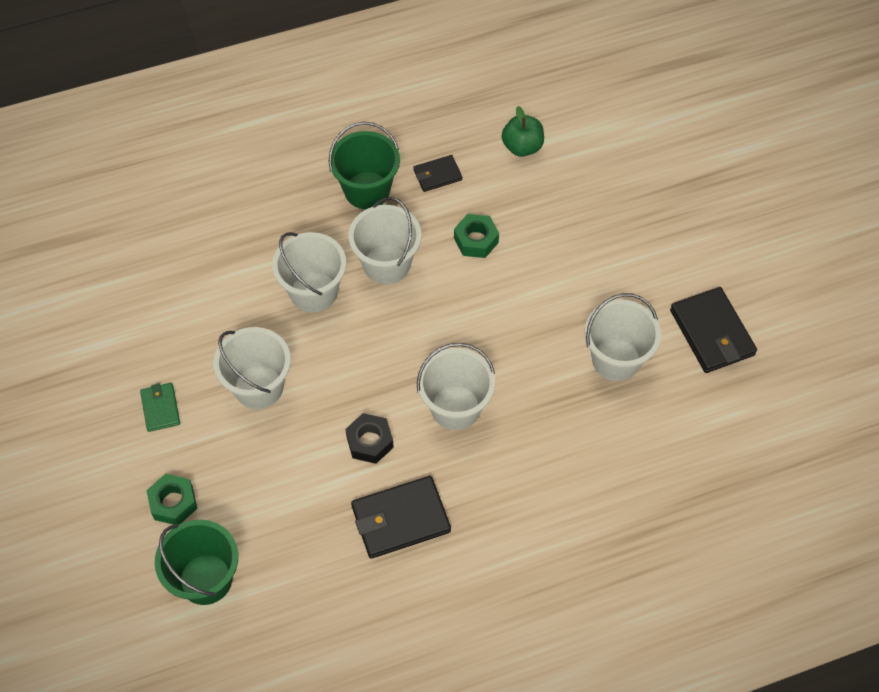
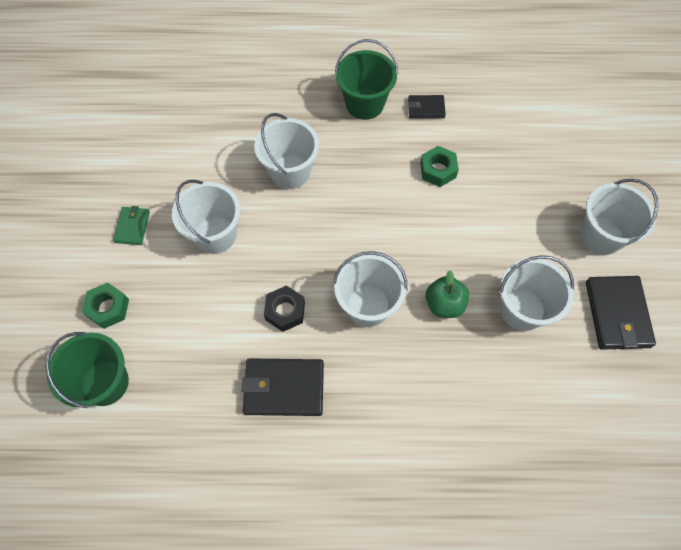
camera: 20 degrees right, 5 degrees up
white bucket [348,197,422,284] -> white bucket moved to [580,179,658,255]
green apple [502,106,544,157] -> green apple moved to [426,270,469,318]

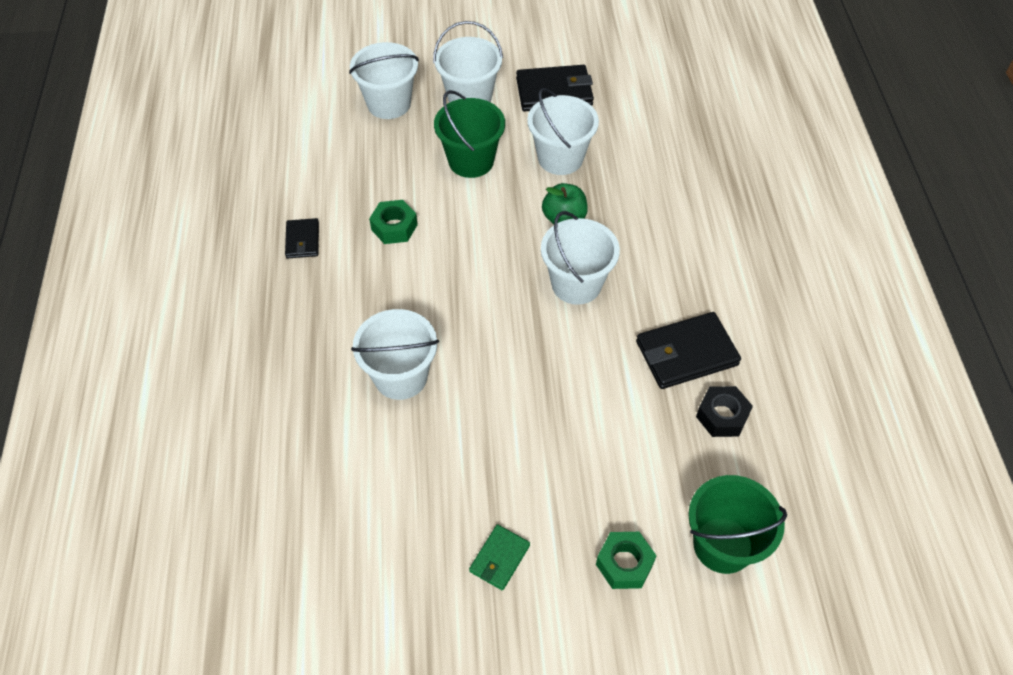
camera: 95 degrees left, 10 degrees down
green wallet [113,206,150,245] -> green wallet turned 60 degrees counterclockwise [469,524,530,590]
white bucket [172,180,240,254] -> white bucket moved to [349,42,419,119]
black wallet [242,358,324,416] -> black wallet turned 75 degrees clockwise [636,312,741,389]
black nut [264,286,305,332] -> black nut moved to [696,386,753,437]
green bucket [335,39,398,120] -> green bucket moved to [434,90,505,178]

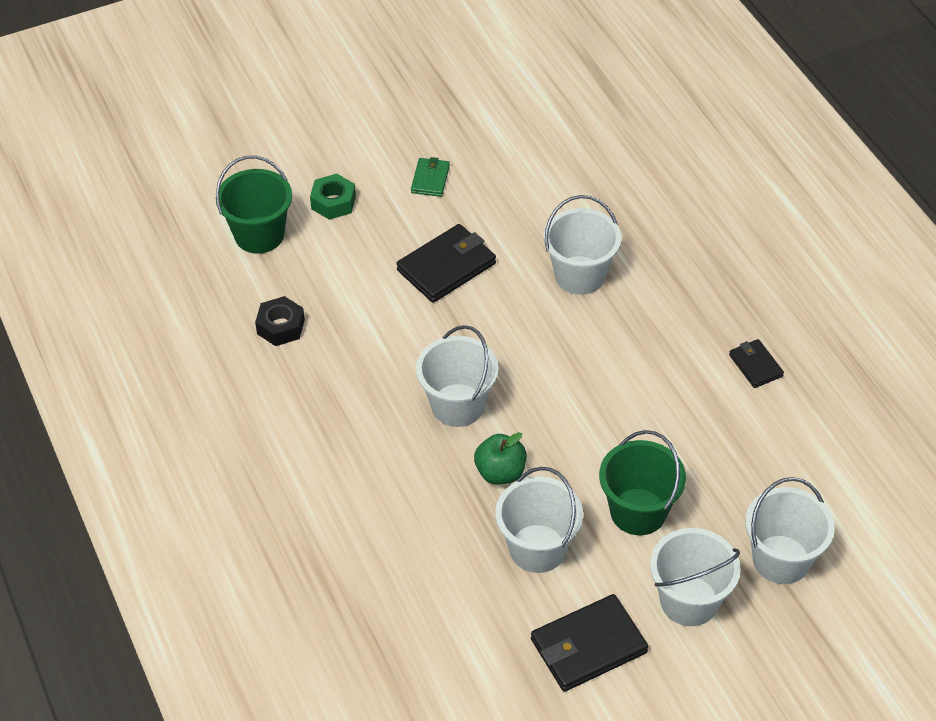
camera: 160 degrees right, 5 degrees down
green nut [369,200,418,244] -> none
black wallet [636,312,741,389] -> black wallet moved to [396,224,496,303]

